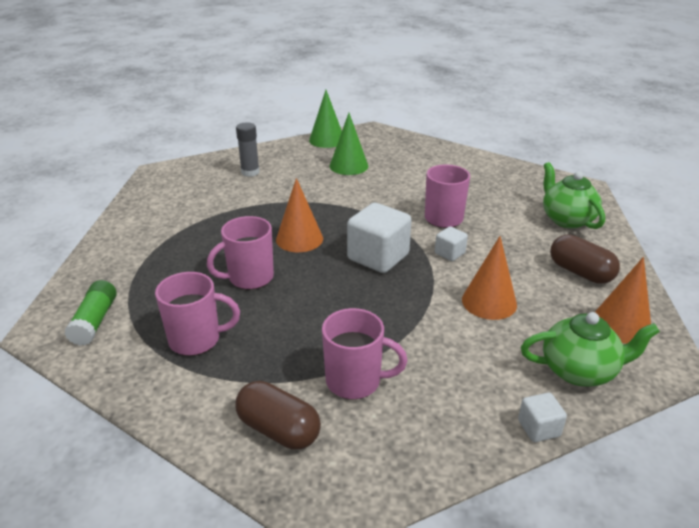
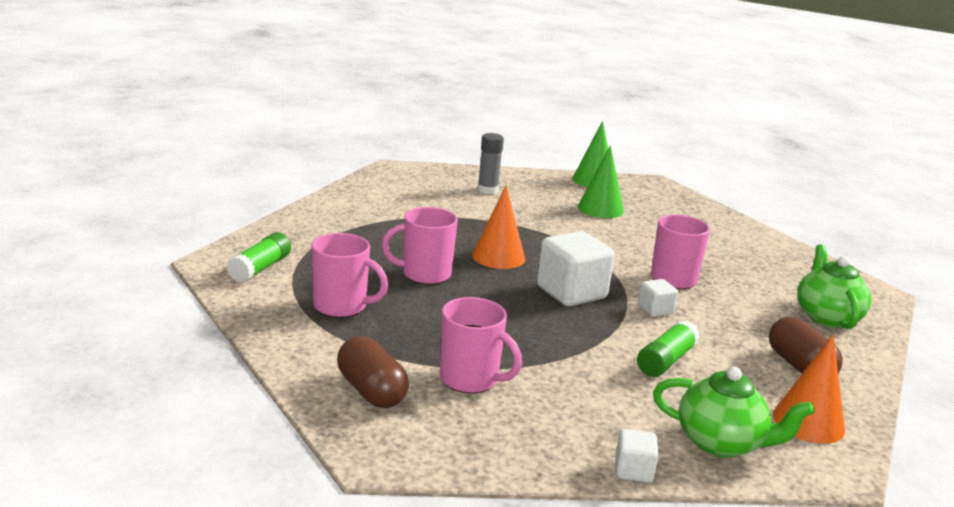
camera: 20 degrees right, 10 degrees down
orange cone [462,236,517,320] -> green glue stick [637,320,700,377]

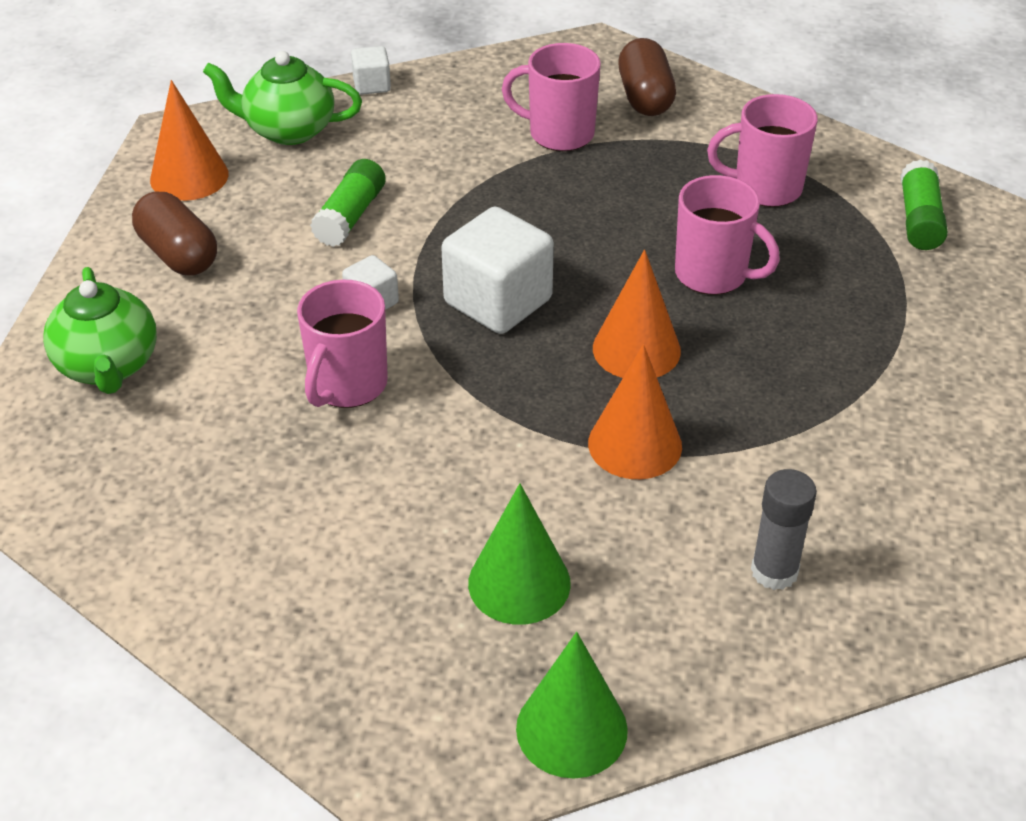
camera: 165 degrees right, 20 degrees up
brown capsule [337,336,409,408] -> brown capsule turned 45 degrees clockwise [618,38,676,116]
pink mug [382,207,458,284] -> pink mug turned 60 degrees clockwise [675,175,780,295]
none -> orange cone [588,344,682,479]

